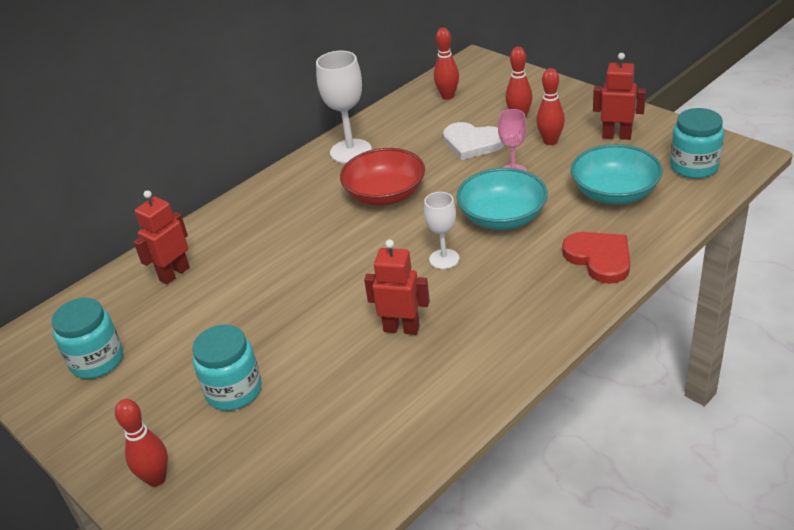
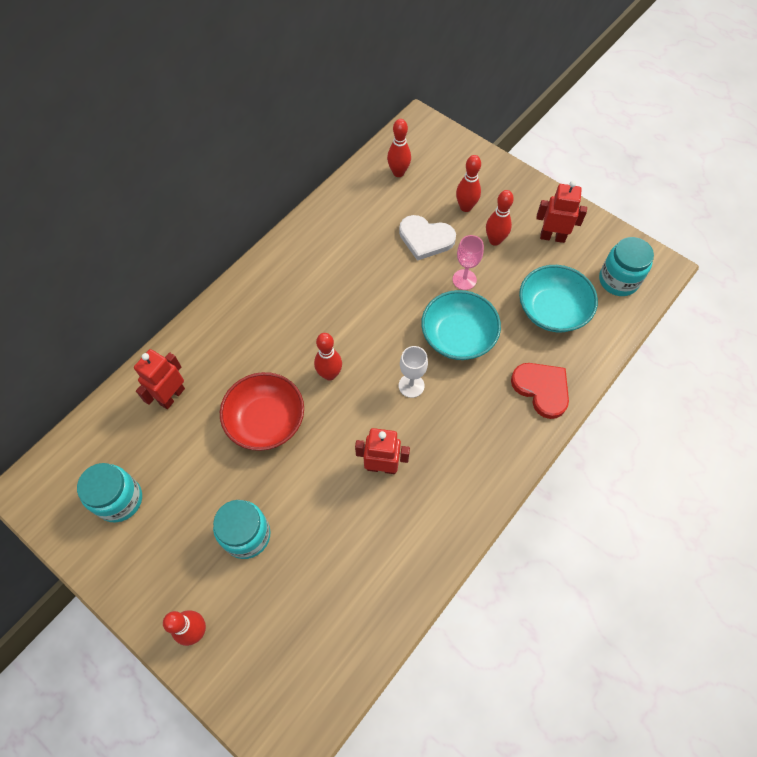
camera: 10 degrees left, 25 degrees up
white goblet [316,51,372,164] -> none
red bowl [340,148,425,206] -> red bowl moved to [220,372,304,451]
none -> red bowling pin [314,333,342,381]

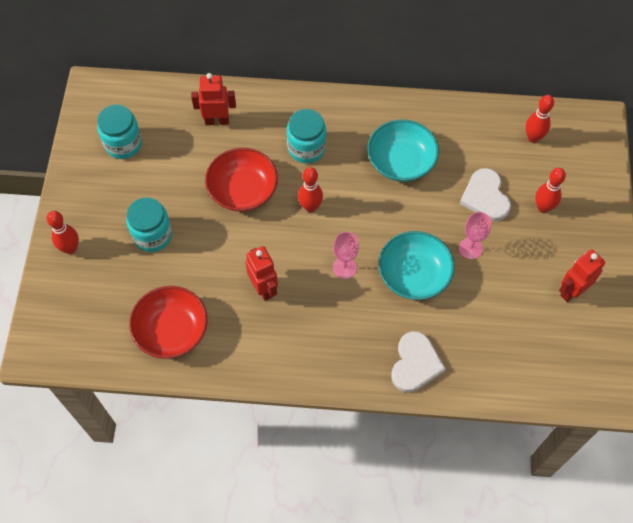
camera: 55 degrees right, 0 degrees up
white goblet [399,346,428,398] -> pink goblet [333,232,359,279]
red bowling pin [486,190,514,246] -> none
red heart [511,363,569,419] -> white heart [391,331,446,392]
turquoise bowl [519,265,598,333] -> turquoise bowl moved to [367,119,439,182]
red robot [536,181,587,243] -> red robot turned 105 degrees counterclockwise [559,249,605,302]
turquoise jar [599,237,654,296] -> turquoise jar moved to [287,109,327,163]
none -> red bowl [129,286,208,359]

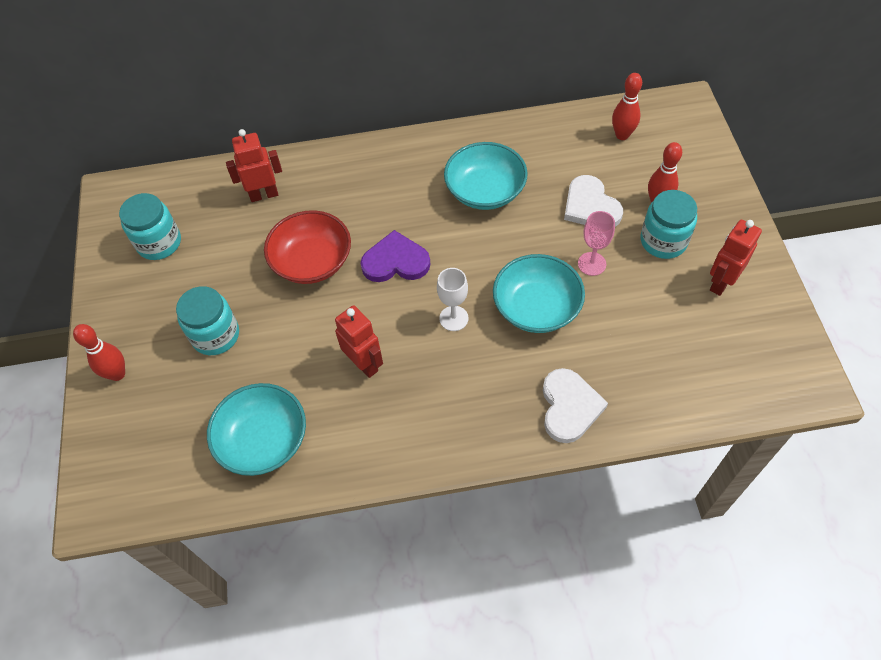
camera: 10 degrees left, 5 degrees down
red bowl [129,286,208,359] -> turquoise bowl [207,383,306,476]
turquoise jar [287,109,327,163] -> turquoise jar moved to [641,190,697,259]
red bowling pin [298,167,323,212] -> purple heart [361,230,430,282]
pink goblet [333,232,359,279] -> white goblet [437,268,468,331]

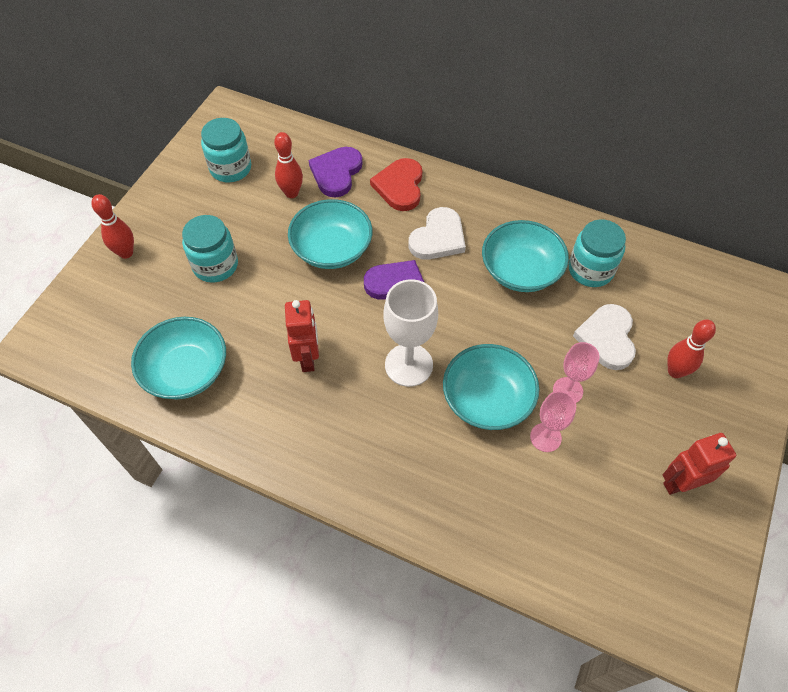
camera: 30 degrees right, 0 degrees up
red robot [226,129,282,202] -> purple heart [309,147,363,198]
red bowl [264,210,351,284] -> turquoise bowl [288,199,373,269]
white goblet [437,268,468,331] -> white goblet [384,279,438,387], size x1.63
white heart [543,368,608,443] -> white heart moved to [409,207,466,260]
red bowling pin [612,73,642,140] -> red bowling pin moved to [274,132,303,198]
turquoise jar [641,190,697,259] -> turquoise jar moved to [569,219,626,287]
none -> red heart [370,158,422,211]
none -> pink goblet [530,391,576,452]

